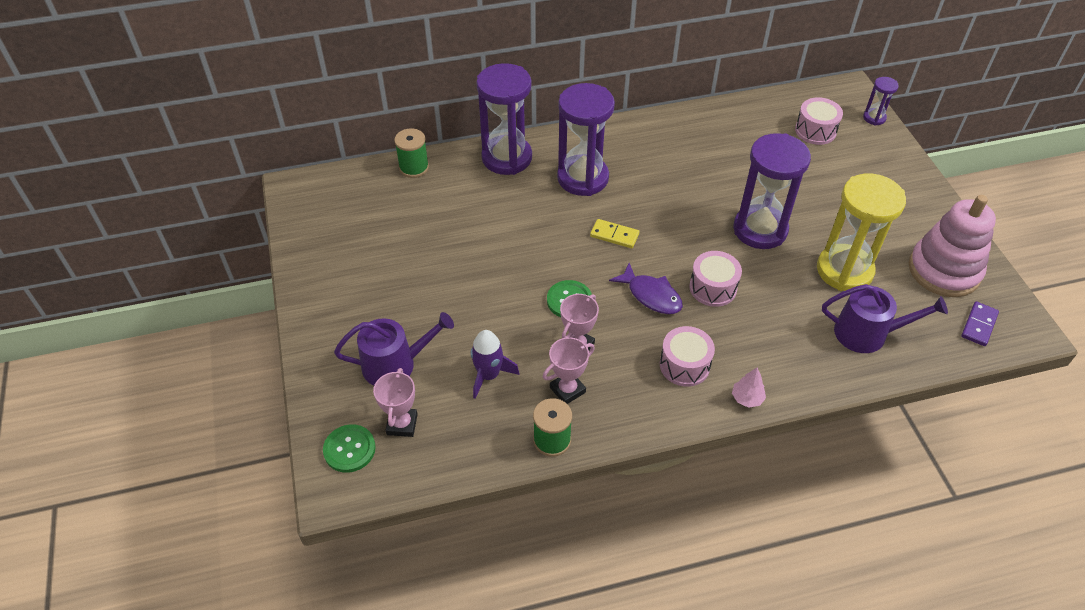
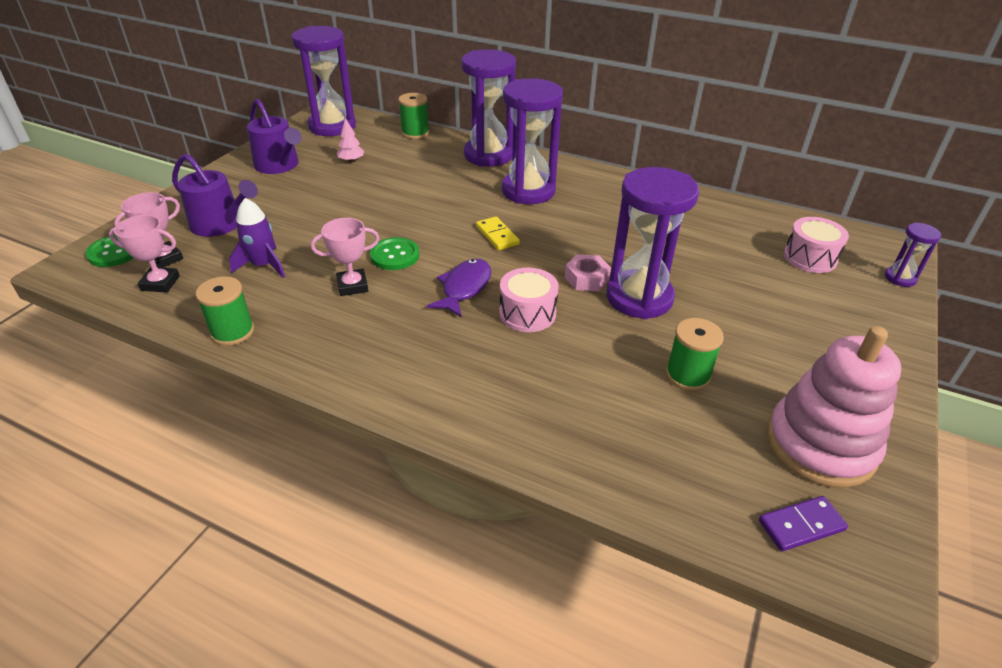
camera: 40 degrees right, 10 degrees down
pink trophy [543,337,595,404] -> pink trophy moved to [109,215,180,293]
purple fish [609,263,683,314] -> purple fish turned 150 degrees counterclockwise [427,259,491,318]
pink drum [660,326,715,387] -> none
pink tree [732,367,766,408] -> pink tree moved to [337,118,364,162]
yellow hourglass [817,173,906,291] -> green spool [666,318,724,391]
purple watering can [822,284,948,353] -> purple watering can moved to [247,99,302,174]
none -> purple hourglass [291,26,356,136]
none -> pink nut [565,254,611,291]

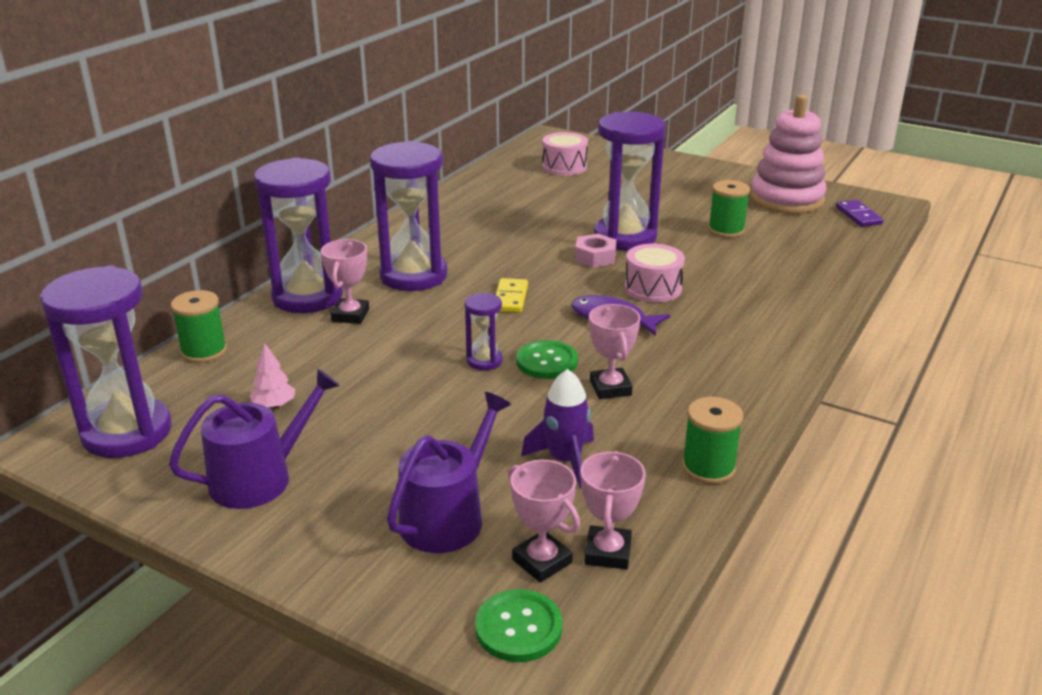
camera: 85 degrees left, 10 degrees down
yellow domino [476,216,520,250] -> yellow domino turned 60 degrees counterclockwise [496,278,528,313]
purple hourglass [885,222,942,287] -> purple hourglass moved to [465,293,503,370]
none -> pink trophy [321,239,369,324]

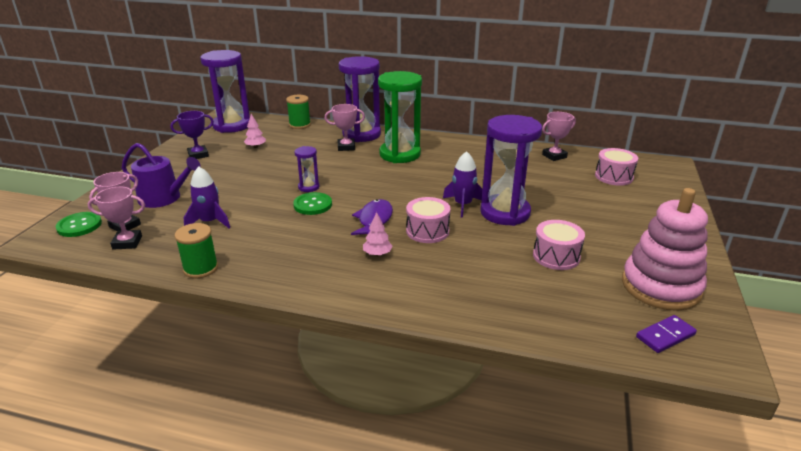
camera: 75 degrees right, 0 degrees up
purple watering can [169,368,340,509] -> purple trophy [170,111,214,159]
purple hourglass [370,141,447,291] -> green hourglass [378,71,422,163]
yellow domino [496,278,528,313] -> none
pink nut [575,234,616,268] -> purple rocket [443,151,483,218]
pink trophy [589,304,640,399] -> pink trophy moved to [542,112,576,161]
green spool [708,180,750,238] -> pink drum [533,220,585,270]
none -> pink tree [363,212,393,256]

